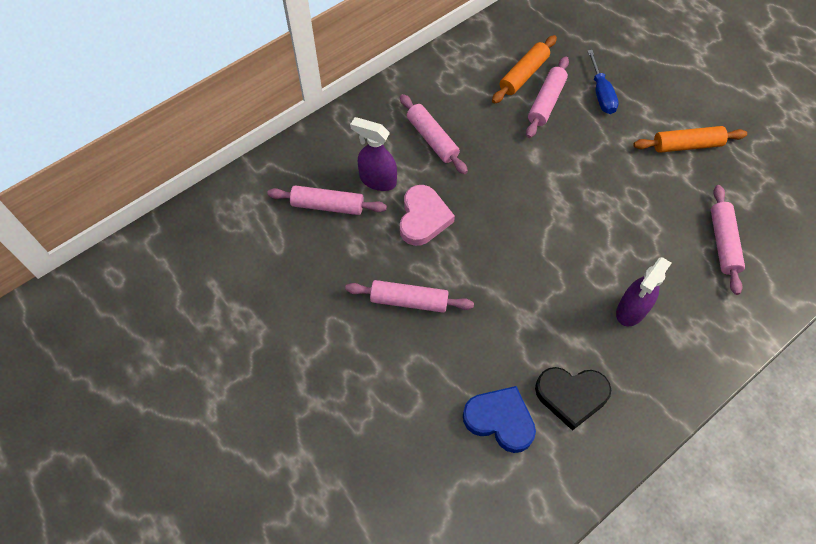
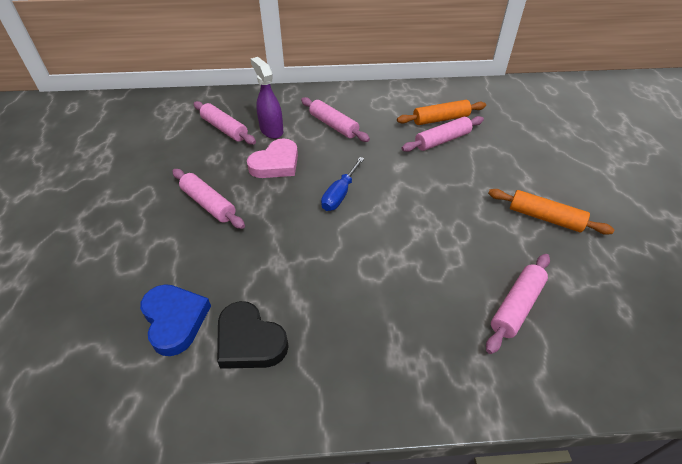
camera: 35 degrees right, 15 degrees down
pink rolling pin [400,94,468,174] -> pink rolling pin turned 45 degrees counterclockwise [301,97,370,142]
blue screwdriver [587,50,619,114] -> blue screwdriver moved to [321,157,364,211]
purple spray bottle [616,257,672,326] -> none

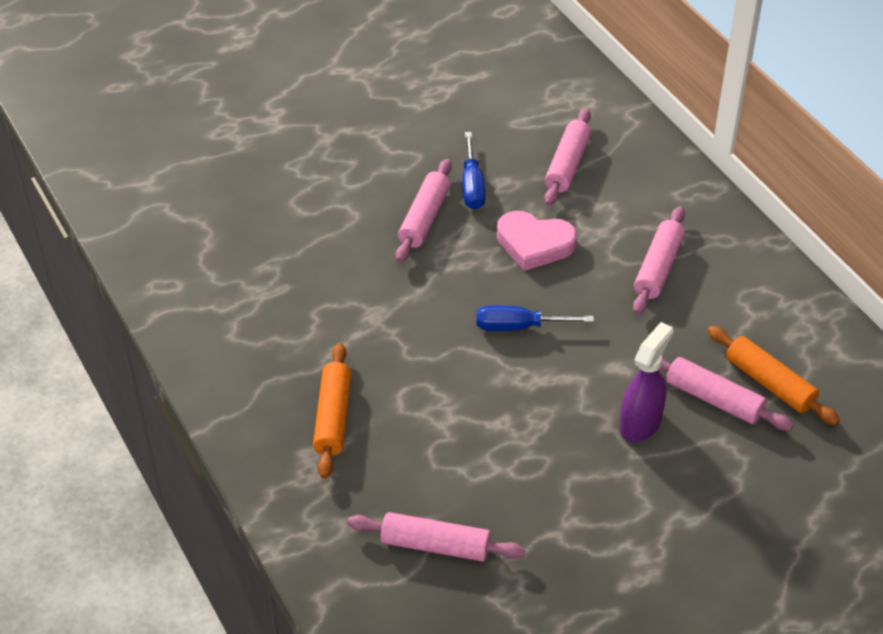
camera: 65 degrees right, 0 degrees up
blue heart [140,284,211,356] -> none
black heart [217,301,289,369] -> none
purple spray bottle [250,57,283,139] -> purple spray bottle moved to [620,322,673,442]
orange rolling pin [488,189,614,235] -> orange rolling pin moved to [313,343,351,479]
none -> blue screwdriver [463,132,486,209]

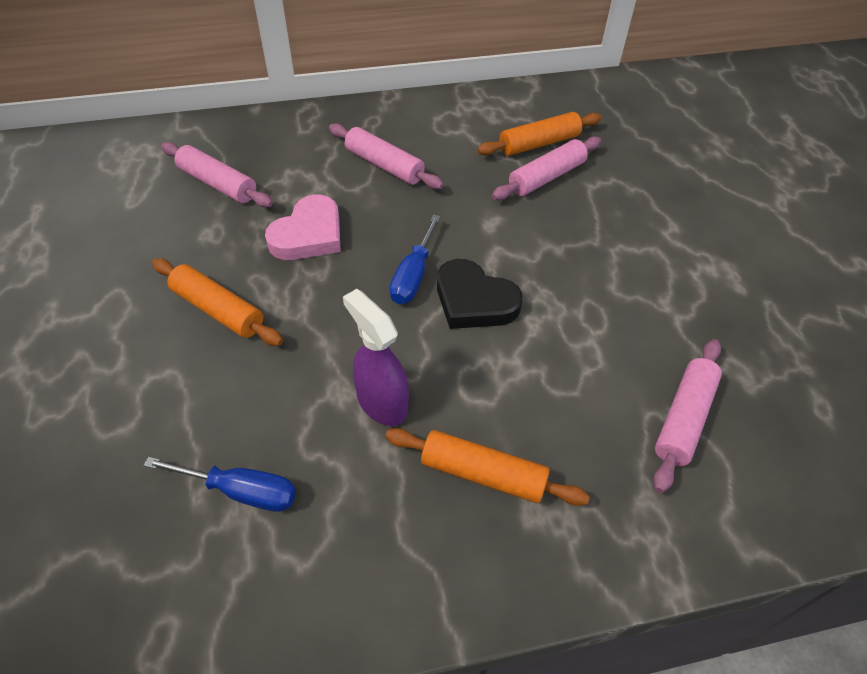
camera: 75 degrees left, 5 degrees up
pink rolling pin [396,159,452,263] -> orange rolling pin [152,258,283,346]
blue screwdriver [463,132,486,209] -> blue screwdriver moved to [144,457,296,512]
purple spray bottle [620,322,673,442] -> purple spray bottle moved to [343,289,409,426]
none -> black heart [437,259,523,329]

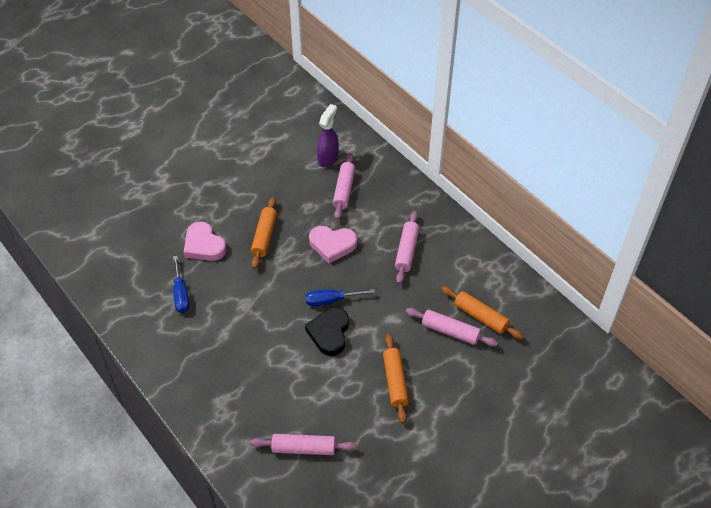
camera: 65 degrees right, 0 degrees up
purple spray bottle [343,289,409,426] -> purple spray bottle moved to [317,104,339,167]
orange rolling pin [385,428,590,506] -> orange rolling pin moved to [383,334,409,424]
none -> pink heart [184,222,226,261]

